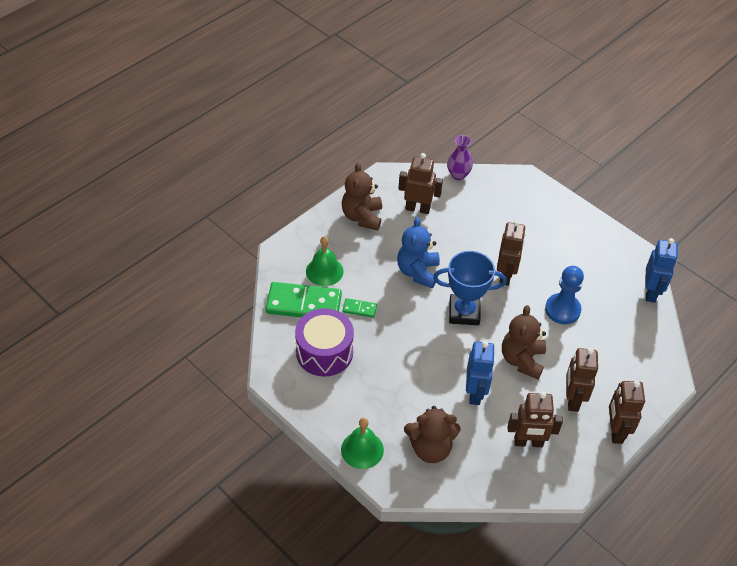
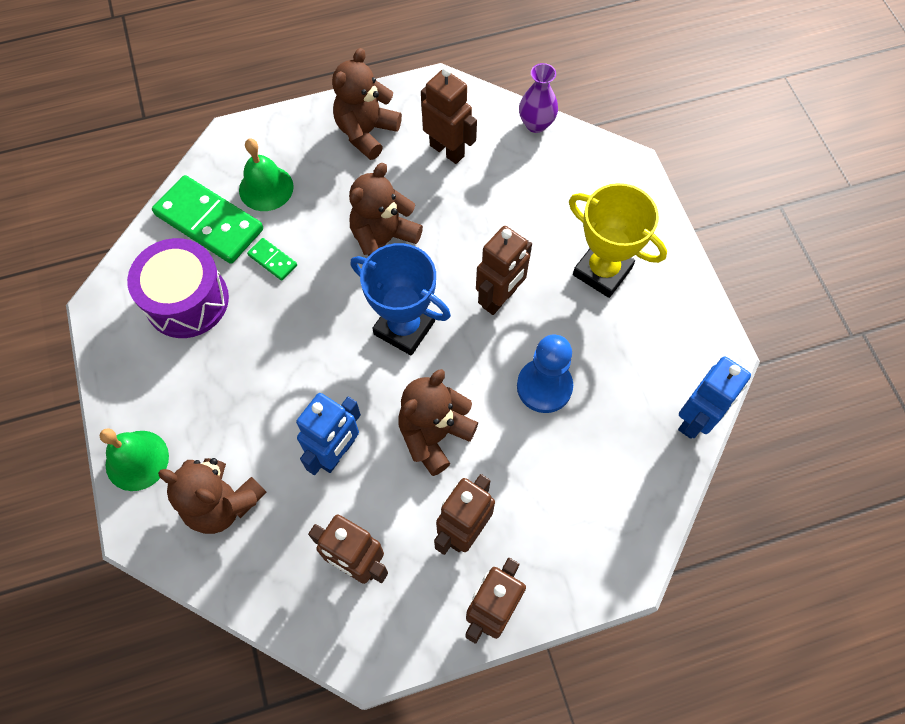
camera: 30 degrees right, 15 degrees up
blue teddy bear [397,217,440,288] -> brown teddy bear [349,163,423,256]
none -> yellow trophy [569,183,667,298]

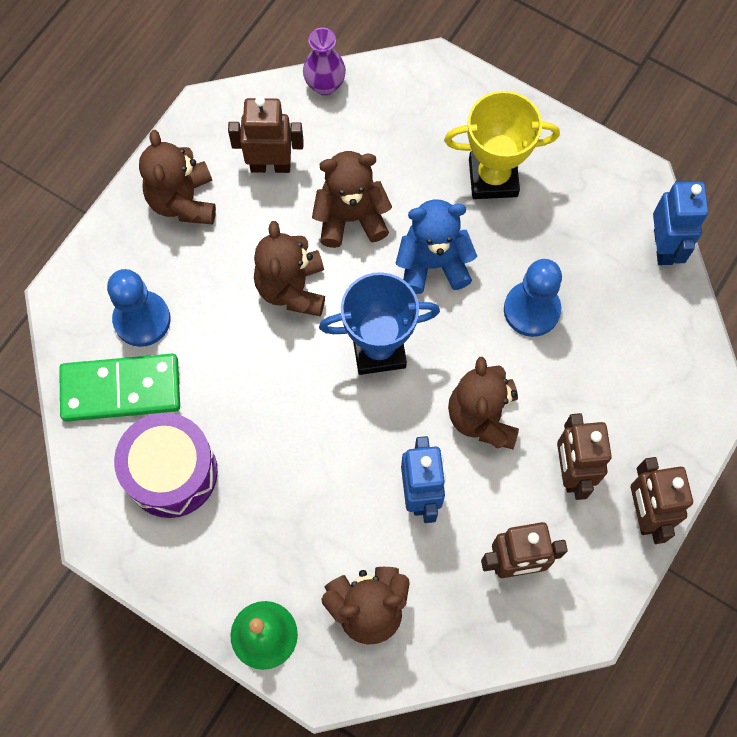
camera: 40 degrees left, 5 degrees up
green bell [239,139,294,211] -> blue pawn [107,269,171,347]
green domino [247,238,297,281] -> none
brown robot [476,226,532,315] -> blue teddy bear [396,199,477,294]
none -> brown teddy bear [312,151,392,248]

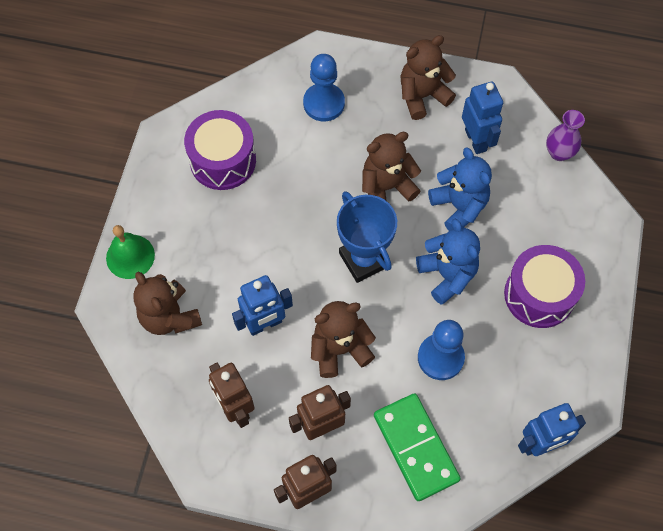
camera: 70 degrees right, 5 degrees down
green domino [59,354,180,422] -> green domino moved to [374,393,461,501]
brown robot [228,96,304,173] -> blue robot [462,82,503,154]
brown teddy bear [312,151,392,248] -> blue teddy bear [428,147,492,231]
yellow trophy [444,91,560,199] -> purple drum [504,245,585,328]

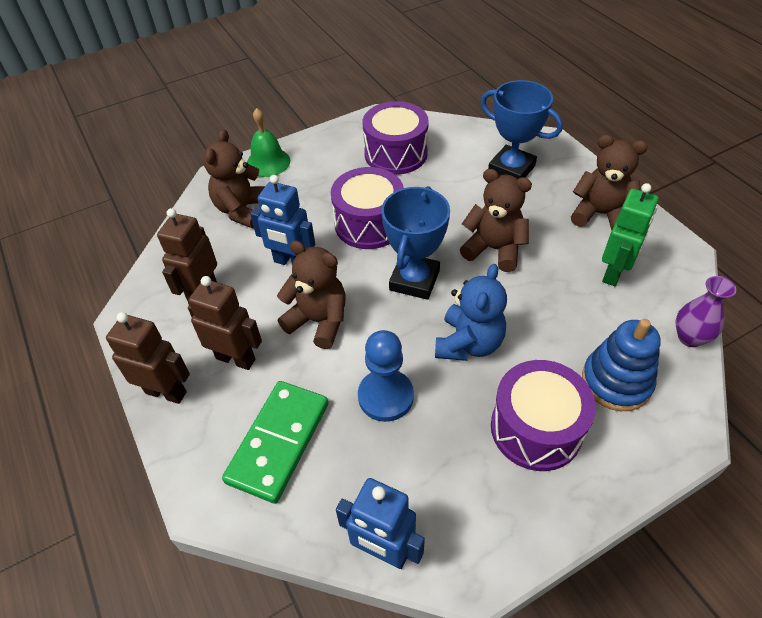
camera: 50 degrees right, 15 degrees down
blue pawn [303,54,345,122] -> blue trophy [481,80,563,179]
blue teddy bear [428,147,492,231] -> none
blue robot [462,82,503,154] -> green robot [602,183,659,286]
none -> purple drum [331,167,404,249]
none -> blue stacking toy [582,319,661,411]

